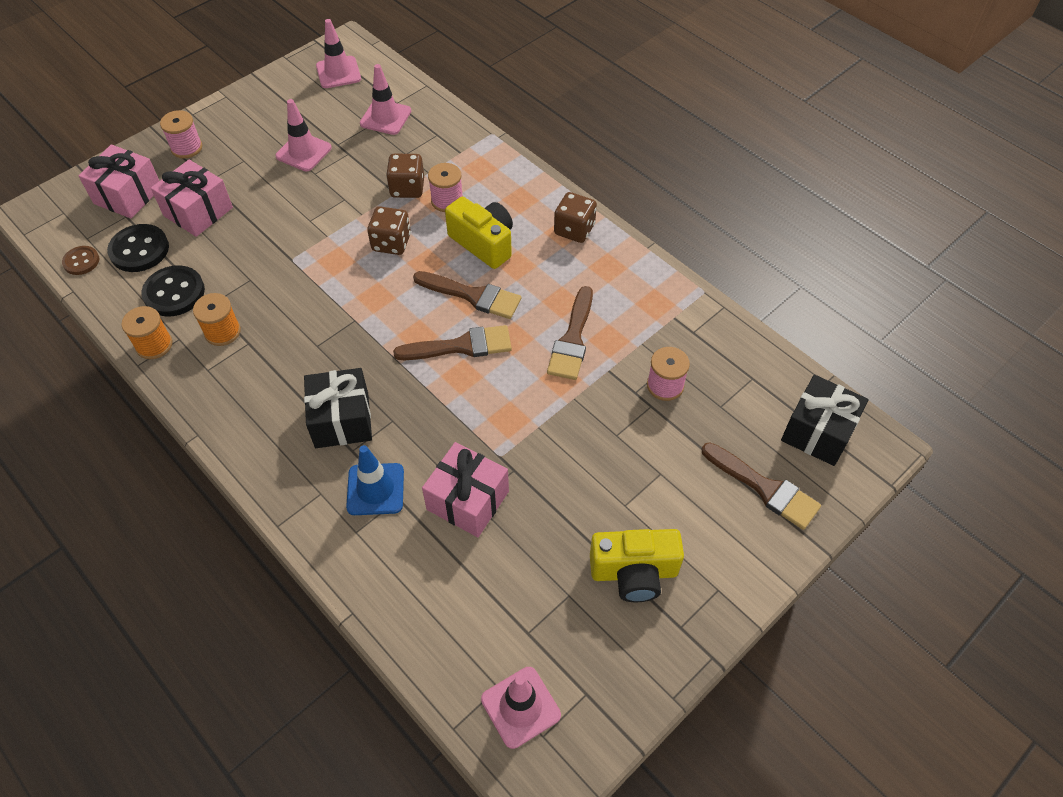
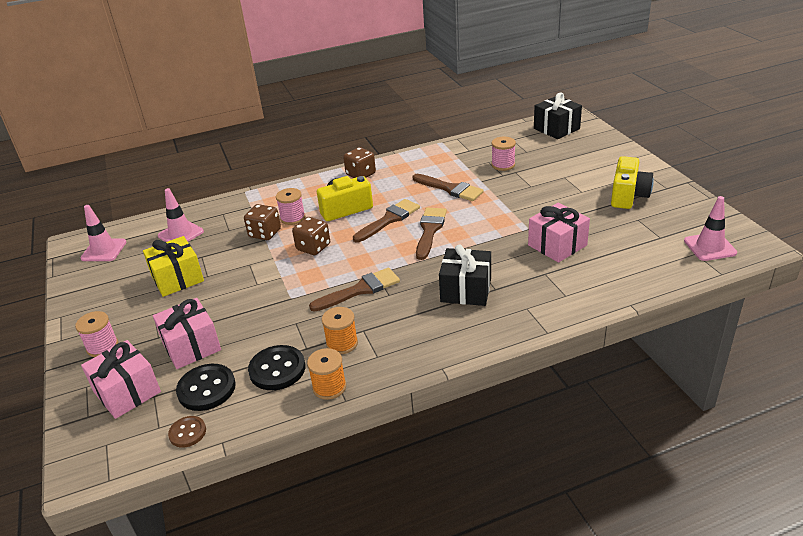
camera: 65 degrees left, 20 degrees down
pink traffic cone [275,99,332,171] -> yellow gift [143,236,204,297]
blue traffic cone [346,445,404,515] -> none
brown brush [701,442,821,530] -> brown brush moved to [309,268,400,312]

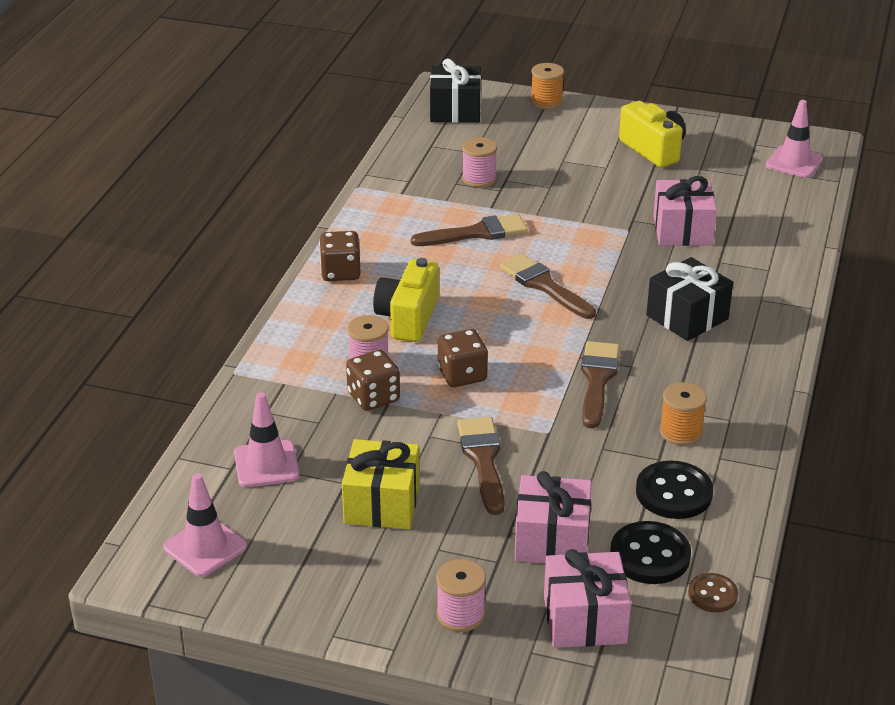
camera: 55 degrees left, 0 degrees up
orange spool [307,348,346,400] -> orange spool moved to [531,63,564,109]
brown brush [353,199,420,242] -> brown brush moved to [457,417,505,515]

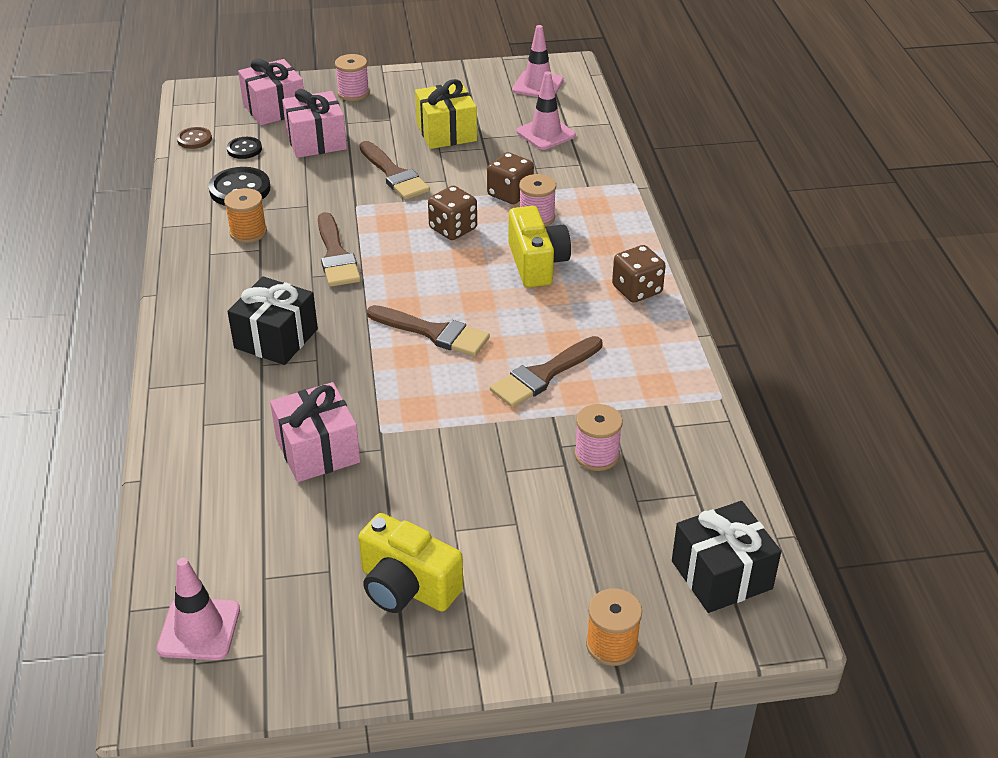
camera: 155 degrees right, 5 degrees up
black button [610,521,691,584] -> black button [227,137,262,159], size x0.60

